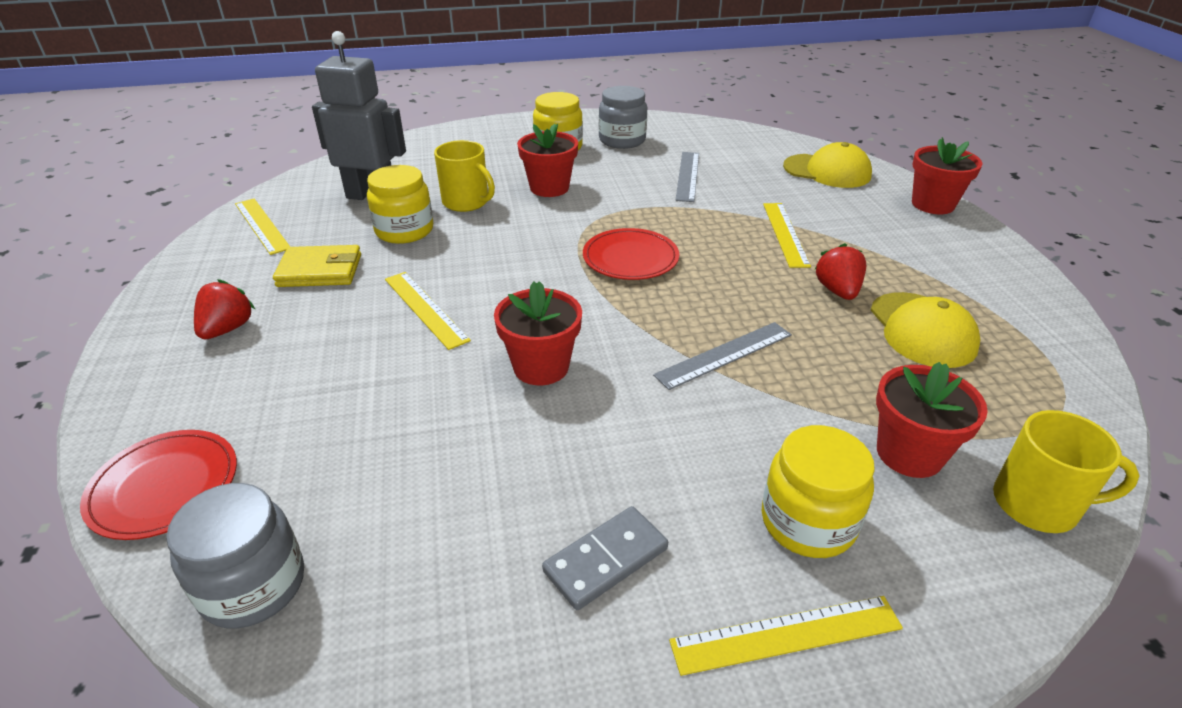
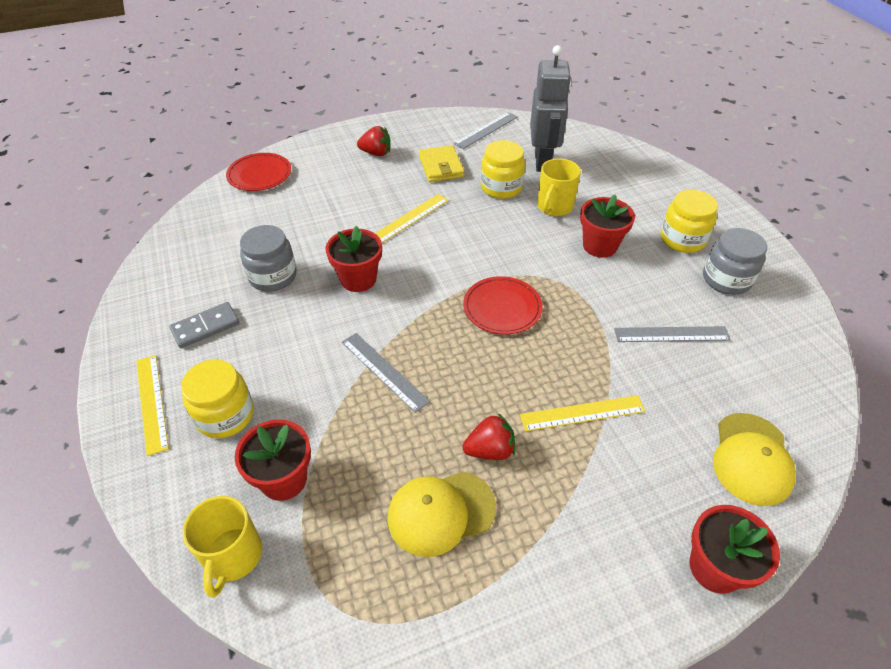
camera: 80 degrees right, 10 degrees up
grey jar [166,483,304,628] -> grey jar moved to [240,225,297,291]
yellow ruler [235,199,290,255] -> grey ruler [453,112,518,149]
grey domino [542,506,668,610] -> grey domino turned 75 degrees counterclockwise [169,302,239,348]

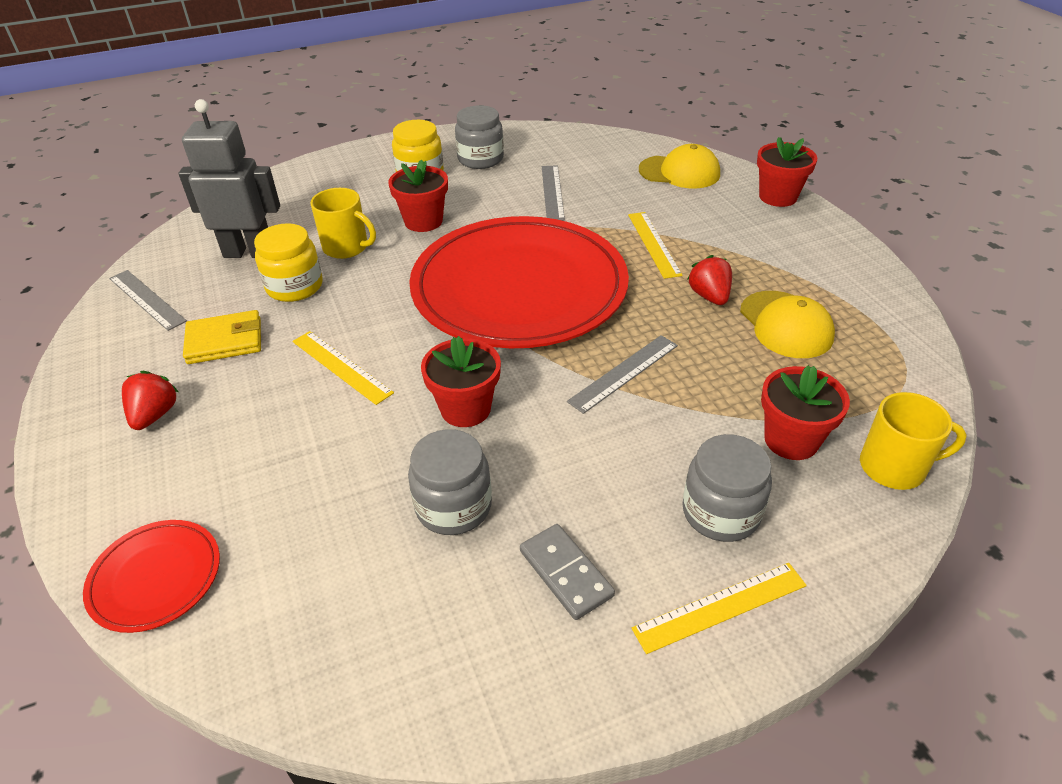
camera: 90 degrees left, 5 degrees down
yellow jar [181,359,254,438] -> grey jar [682,434,772,542]
red plate [463,276,543,334] -> red plate [409,216,629,348], size x2.40

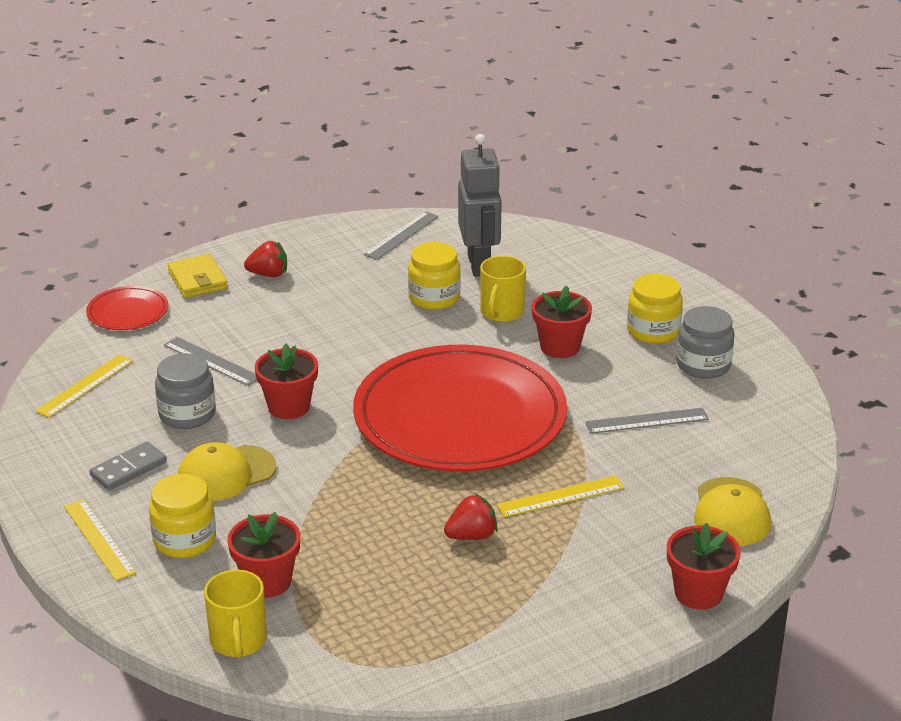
camera: 80 degrees right, 10 degrees down
yellow wallet [183,310,261,364] -> yellow wallet moved to [167,254,228,298]
yellow ruler [292,331,394,405] -> yellow ruler moved to [35,354,133,418]
grey ruler [567,335,678,414] -> grey ruler moved to [164,337,257,386]
grey jar [682,434,772,542] -> yellow jar [149,474,216,558]
yellow cap [740,291,835,358] -> yellow cap moved to [178,442,276,501]

